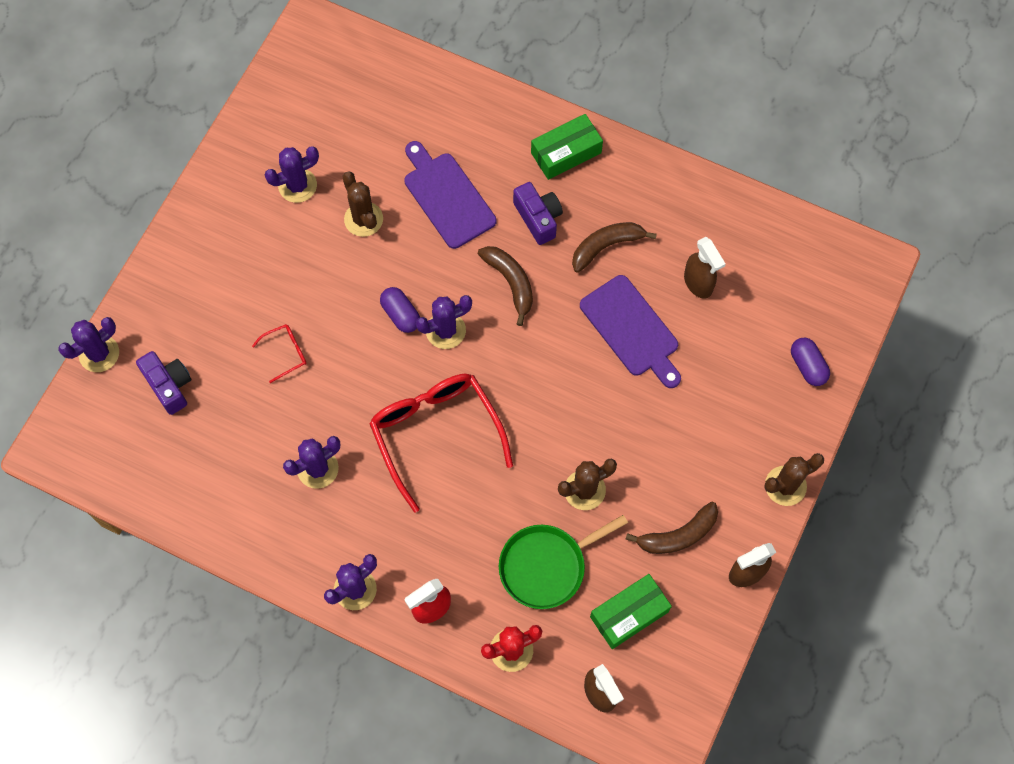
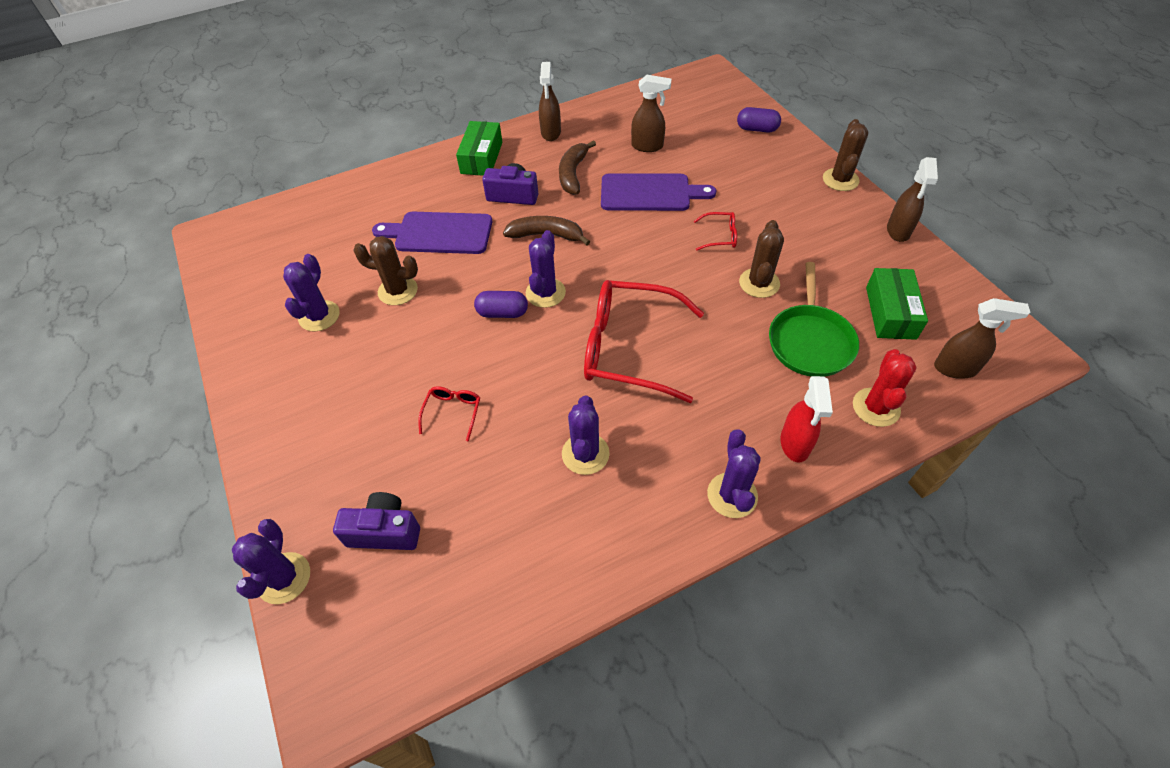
camera: 50 degrees left, 15 degrees down
brown banana [625,502,718,554] -> none
none -> brown spray bottle [539,62,561,141]
none -> red glasses [694,212,737,251]

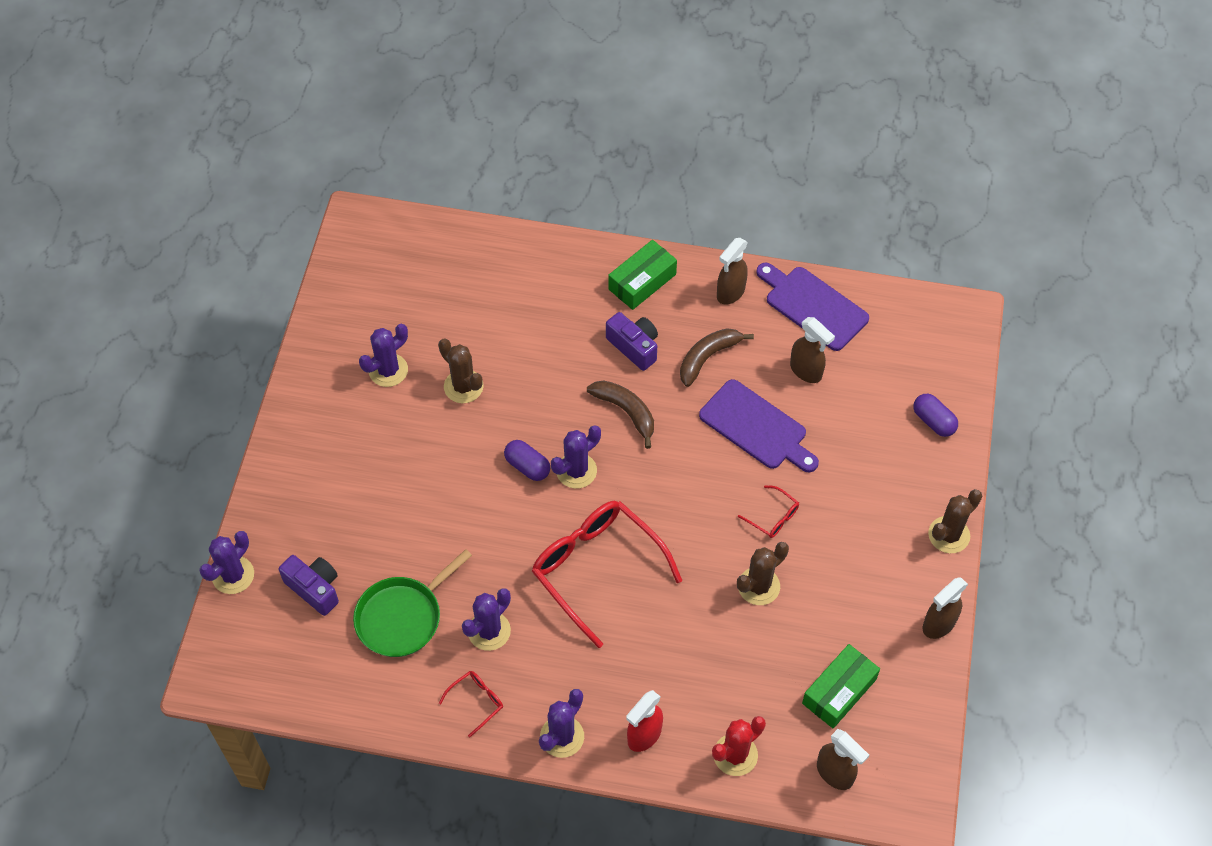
camera: 35 degrees right, 5 degrees up
purple cutting board [372,212,492,254] -> purple cutting board moved to [756,263,869,351]
red glasses [418,386,480,441] -> red glasses moved to [439,671,503,737]
green pan [769,262,859,377] -> green pan moved to [353,549,472,657]

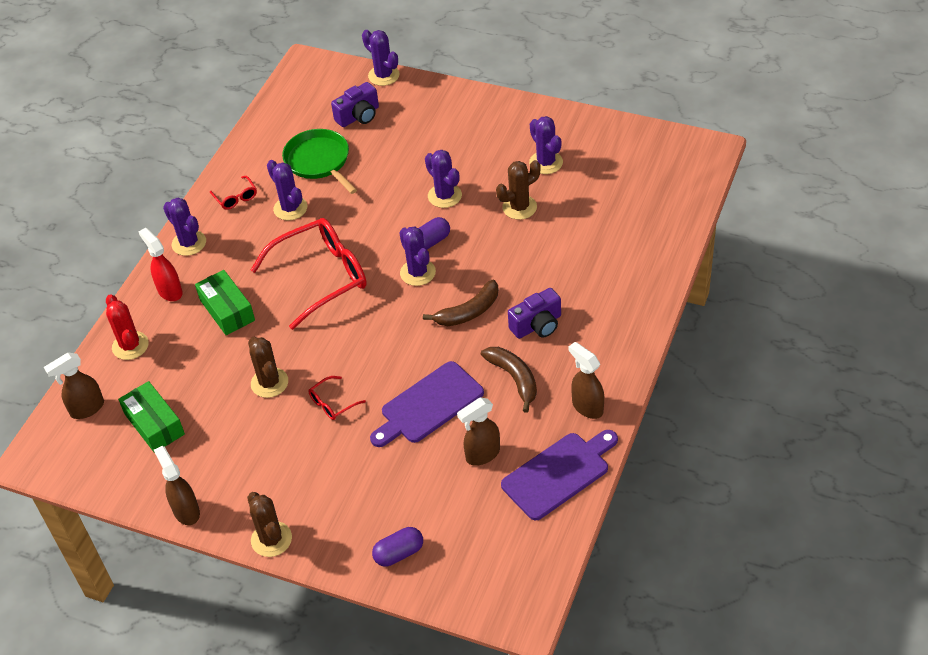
camera: 105 degrees right, 10 degrees down
green box [608,240,677,310] -> green box moved to [195,270,255,335]
none -> purple cactus [425,150,462,208]

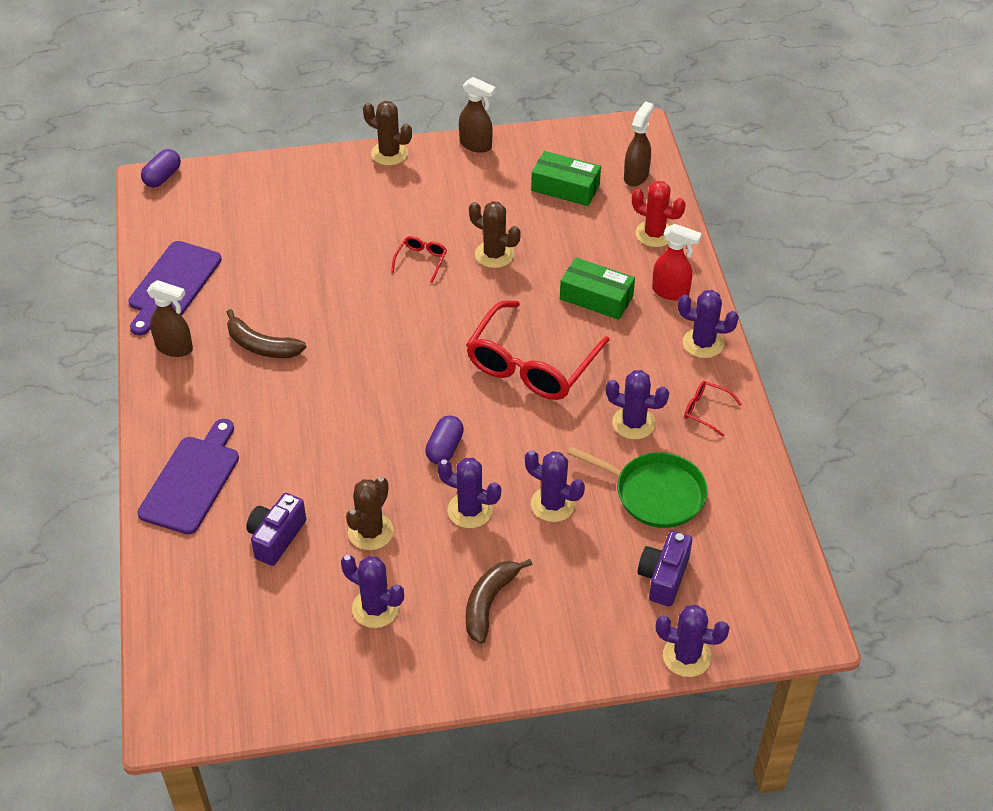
camera: 145 degrees right, 0 degrees up
purple cutting board [370,361,484,447] -> purple cutting board moved to [137,419,239,535]
purple capsule [372,527,423,567] -> purple capsule moved to [141,149,181,187]
purple cactus [399,226,436,286] -> purple cactus moved to [525,450,585,522]
brown banana [423,280,498,326] -> brown banana moved to [466,559,532,644]
brown spray bottle [457,398,500,466] -> none
purple camera [508,288,561,339] -> purple camera moved to [246,493,306,566]

